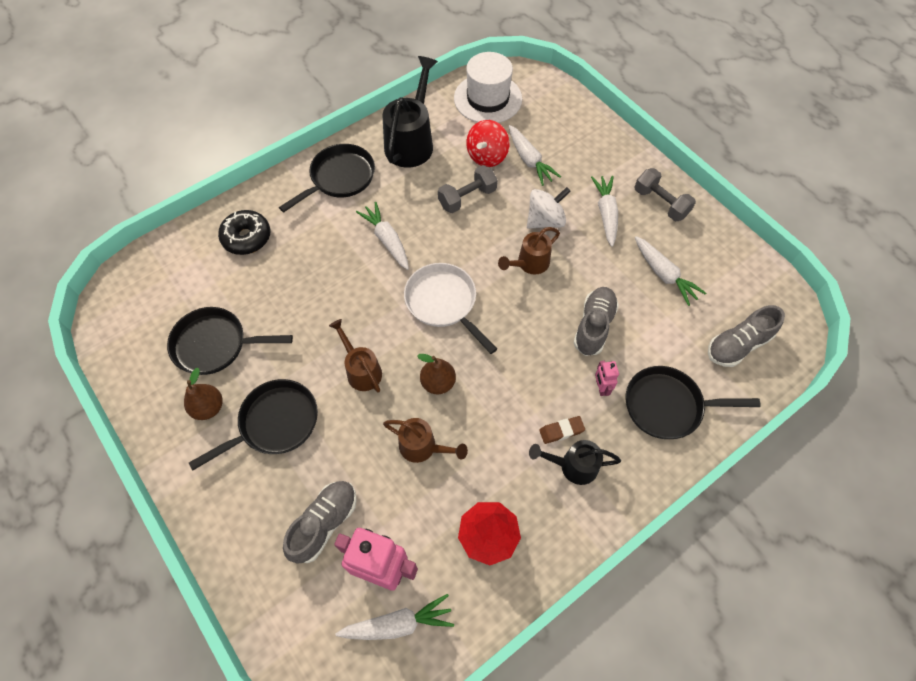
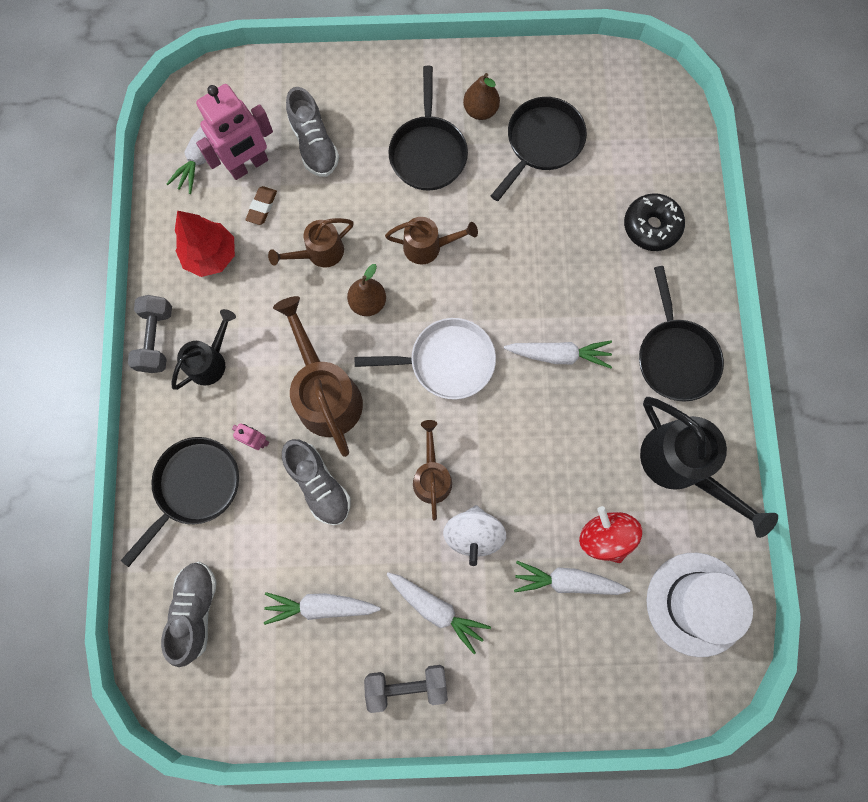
camera: 125 degrees right, 15 degrees up
grey dumbbell [438,165,498,213] -> grey dumbbell moved to [128,295,172,373]
brown eraser [539,416,585,444] -> brown eraser moved to [246,186,277,225]
none -> brown watering can [273,296,363,457]

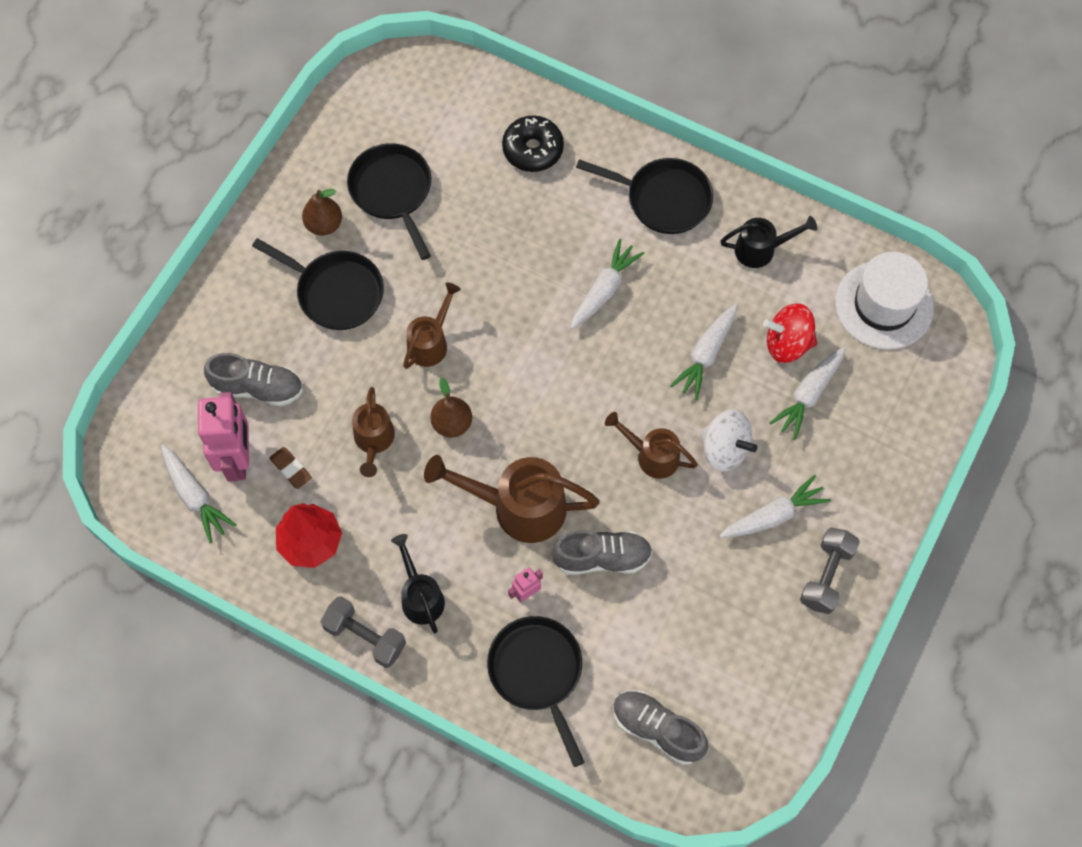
camera: 60 degrees left, 10 degrees down
white carrot [264,592,381,625] -> white carrot moved to [670,304,737,400]
white pan [354,318,496,399] -> none
black watering can [640,397,778,538] -> black watering can [720,216,817,268], size x0.59

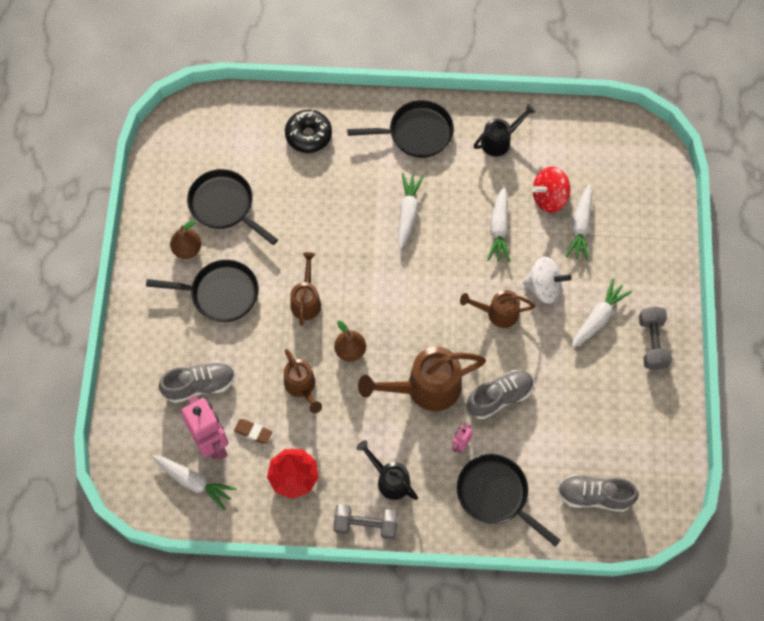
camera: 25 degrees left, 0 degrees up
white hat [835,252,934,350] -> none

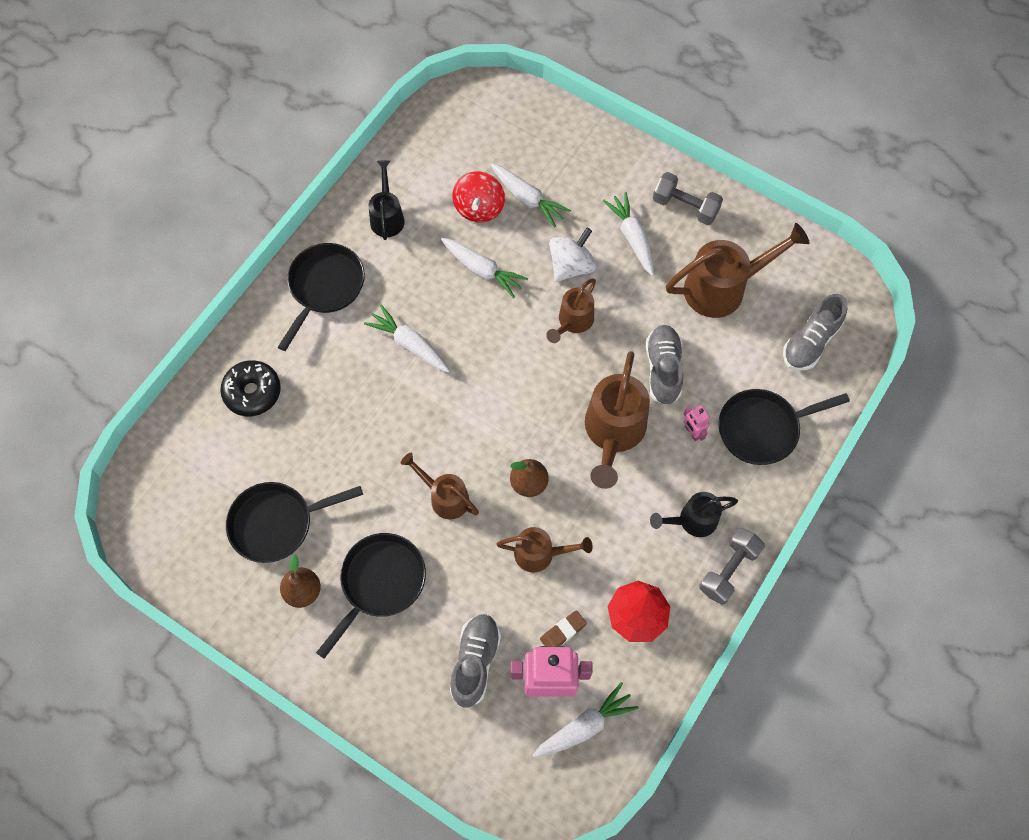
camera: 60 degrees left, 0 degrees up
none -> brown watering can [666,223,810,318]

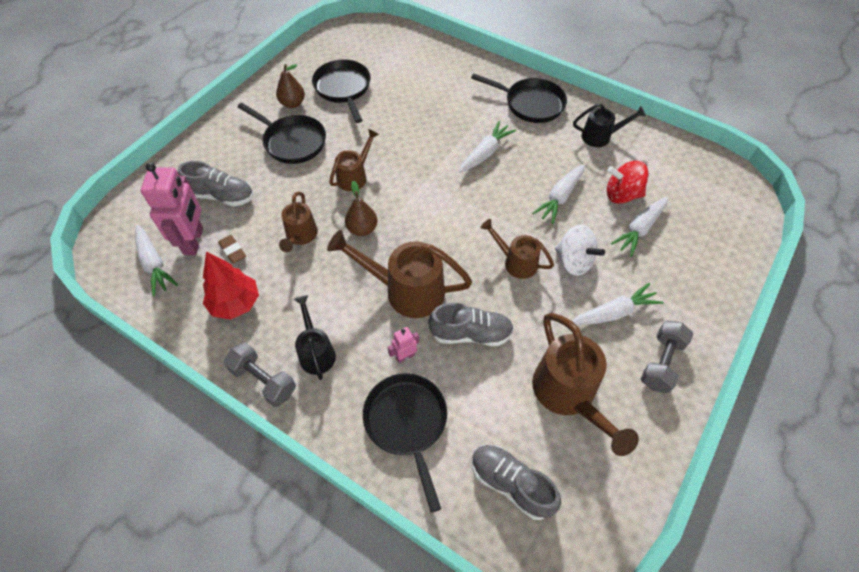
camera: 90 degrees right, 10 degrees down
black donut [220,360,281,416] -> none

